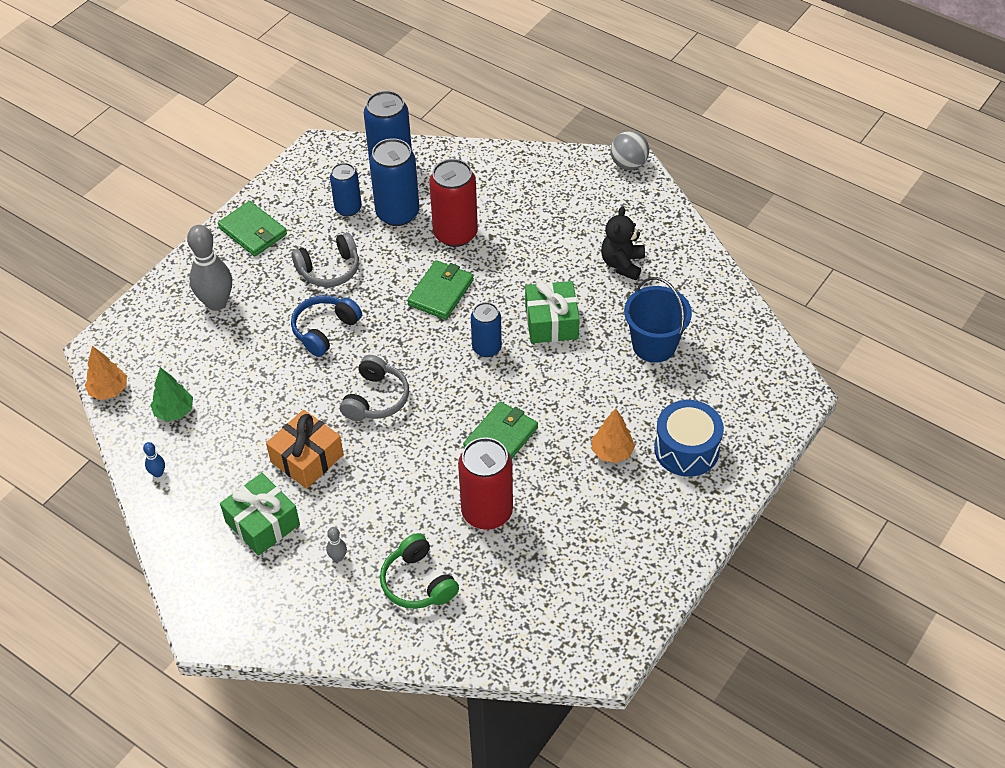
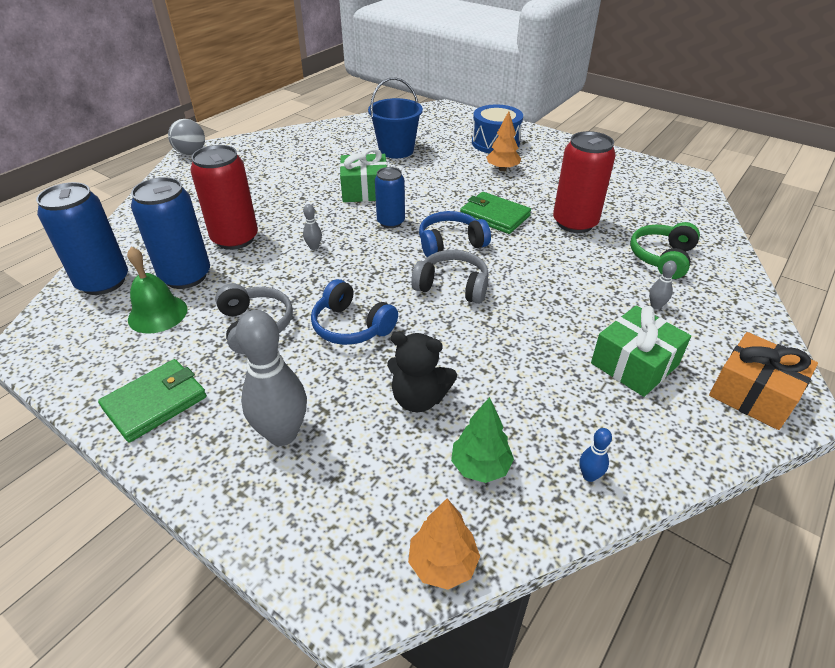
camera: 90 degrees left, 10 degrees down
orange gift [266,410,344,489] -> orange gift moved to [709,332,818,430]
blue can [330,163,362,216] -> green bell [127,247,188,334]
green headphones [380,533,459,609] -> green headphones turned 150 degrees clockwise [630,222,700,279]
green wallet [407,260,474,320] -> grey bowling pin [303,204,322,250]
black teddy bear [601,206,645,280] -> black teddy bear moved to [387,332,457,412]
none -> blue headphones [419,211,491,257]

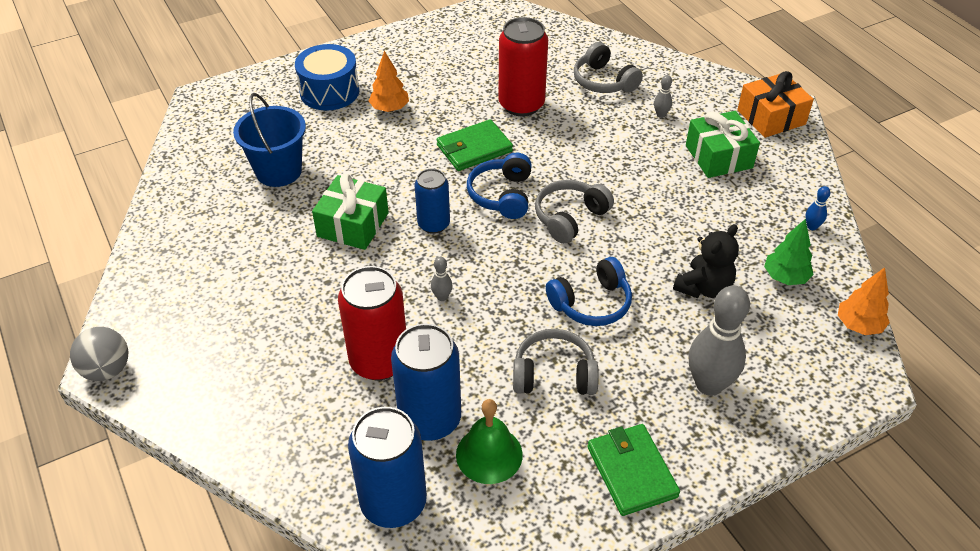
camera: 65 degrees left, 5 degrees up
green headphones [630,222,700,279] -> grey headphones [574,42,643,93]

